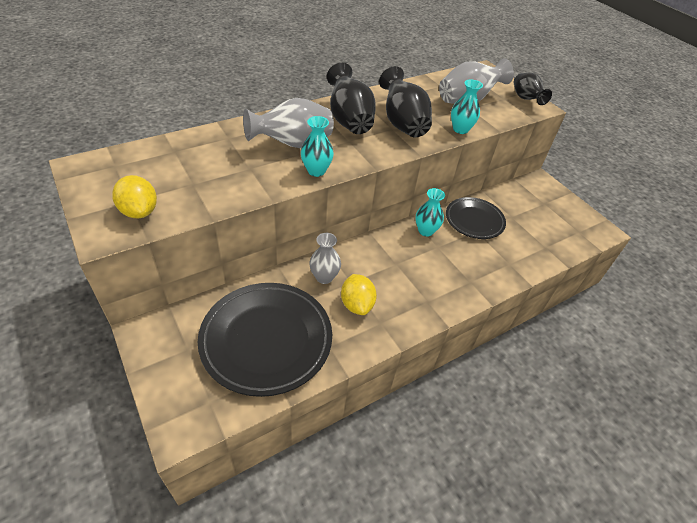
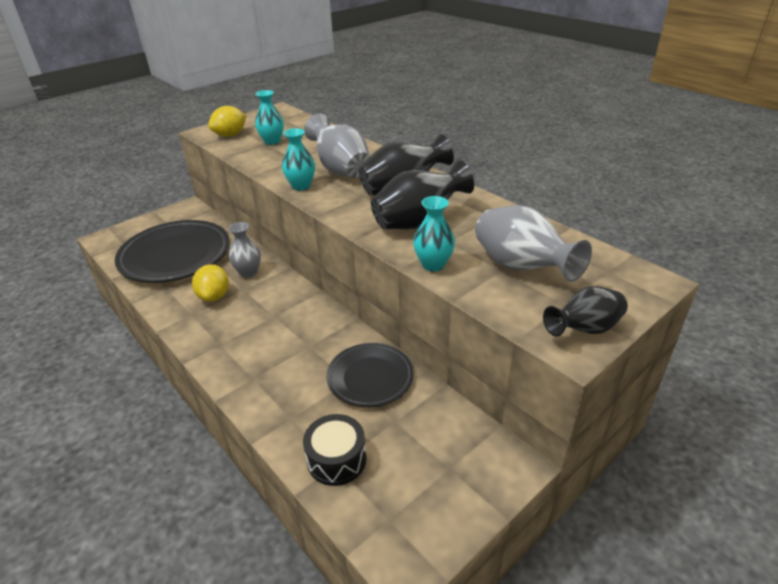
camera: 85 degrees right, 10 degrees down
yellow lemon [341,274,377,315] -> yellow lemon turned 75 degrees counterclockwise [192,264,229,302]
turquoise vase [415,188,445,237] -> turquoise vase moved to [255,90,284,145]
none -> black drum [303,414,367,486]

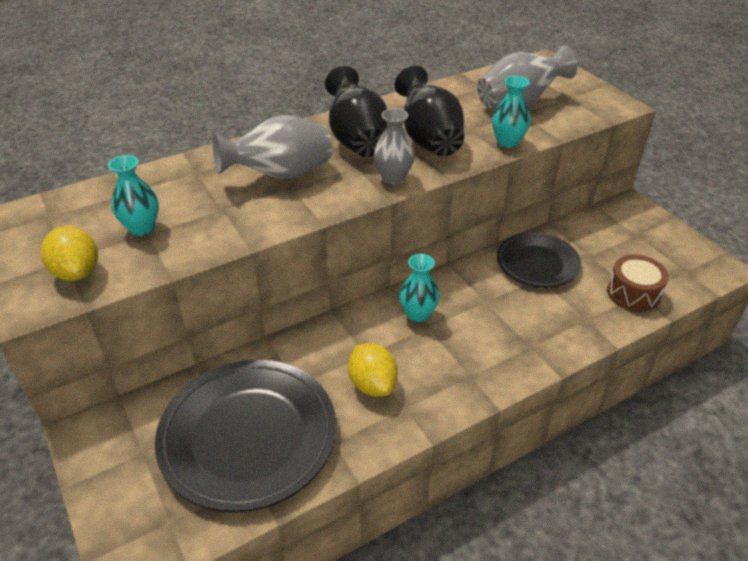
camera: 80 degrees left, 5 degrees up
yellow lemon [192,264,229,302] -> yellow lemon turned 60 degrees clockwise [348,343,398,396]
grey vase [228,222,261,278] -> grey vase moved to [373,108,415,184]
turquoise vase [282,128,315,191] -> turquoise vase moved to [399,254,440,322]
black drum [303,414,367,486] -> brown drum [607,254,669,312]
black vase [543,286,628,337] -> none

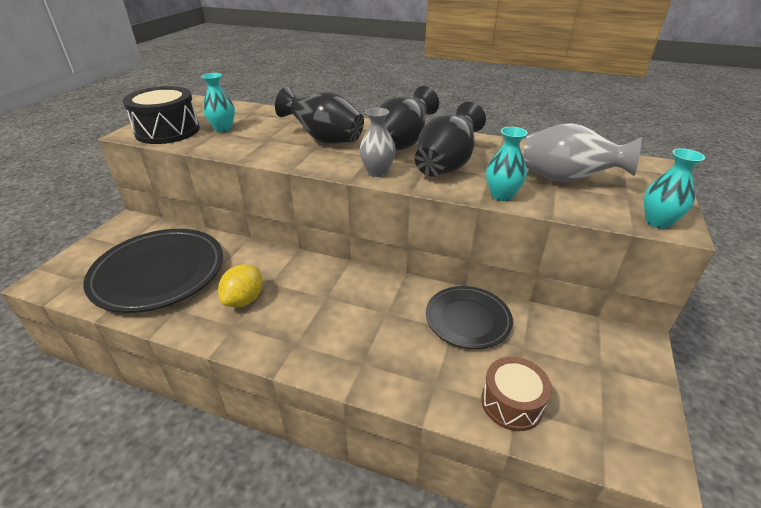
camera: 50 degrees right, 5 degrees down
yellow lemon [41,226,98,281] -> black drum [123,86,200,144]
grey vase [212,115,332,180] -> black vase [275,87,364,144]
turquoise vase [399,254,440,322] -> turquoise vase moved to [644,148,705,229]

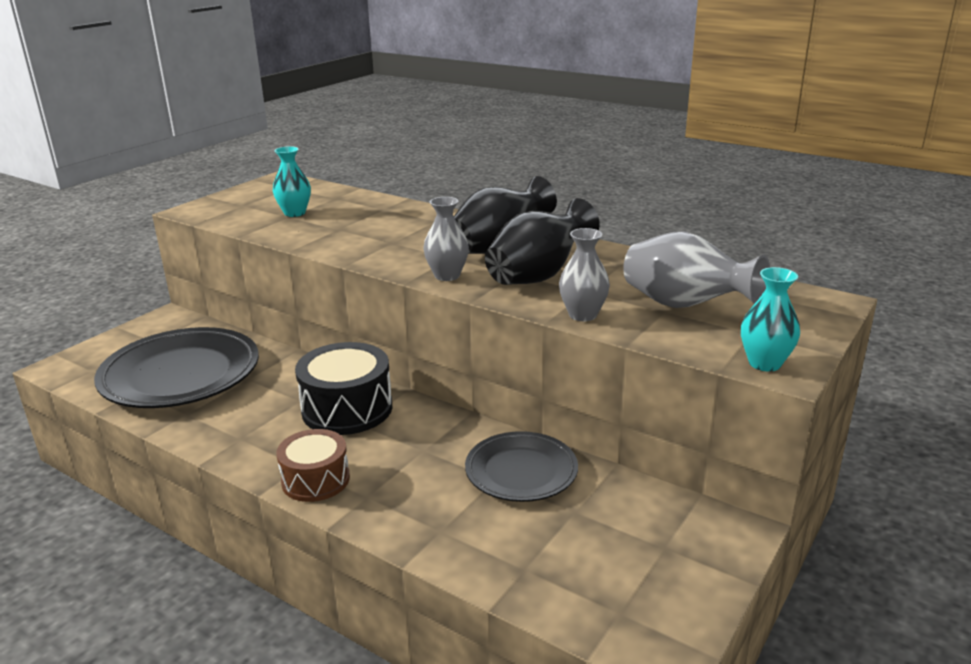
camera: 15 degrees right, 10 degrees down
black drum [123,86,200,144] -> black drum moved to [295,342,392,435]
yellow lemon [218,264,263,307] -> none
black vase [275,87,364,144] -> none
brown drum [481,357,552,431] -> brown drum moved to [276,429,350,502]
turquoise vase [486,127,528,201] -> grey vase [559,228,610,321]

